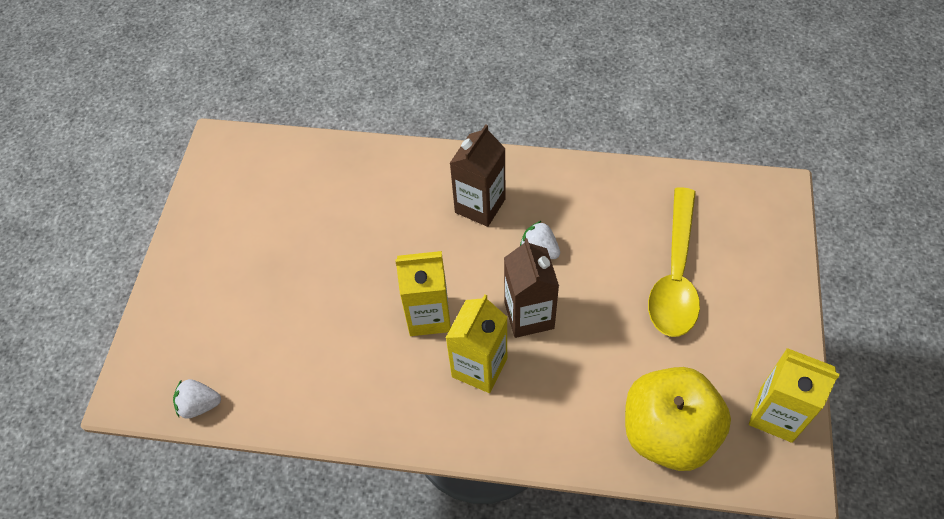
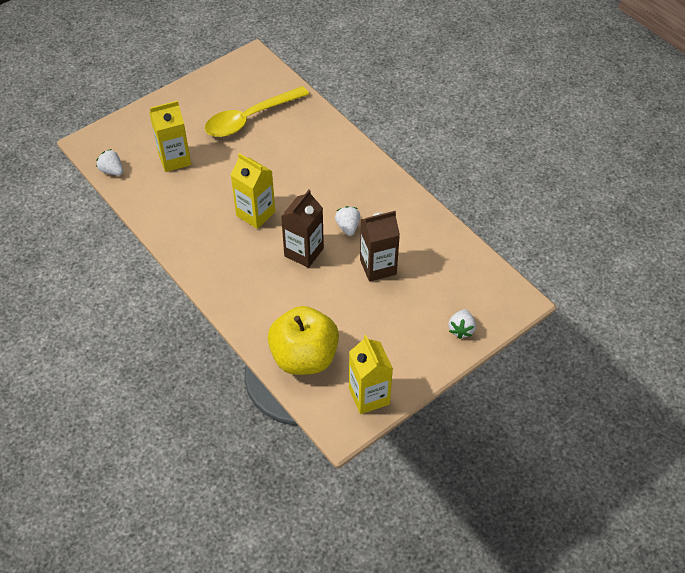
camera: 40 degrees right, 5 degrees down
yellow carton [446,294,507,393] -> yellow carton moved to [149,101,191,172]
brown carton [450,124,506,227] -> brown carton moved to [360,211,400,282]
yellow spoon [648,187,700,337] -> yellow spoon moved to [205,86,309,137]
none -> white strawberry [448,309,476,339]

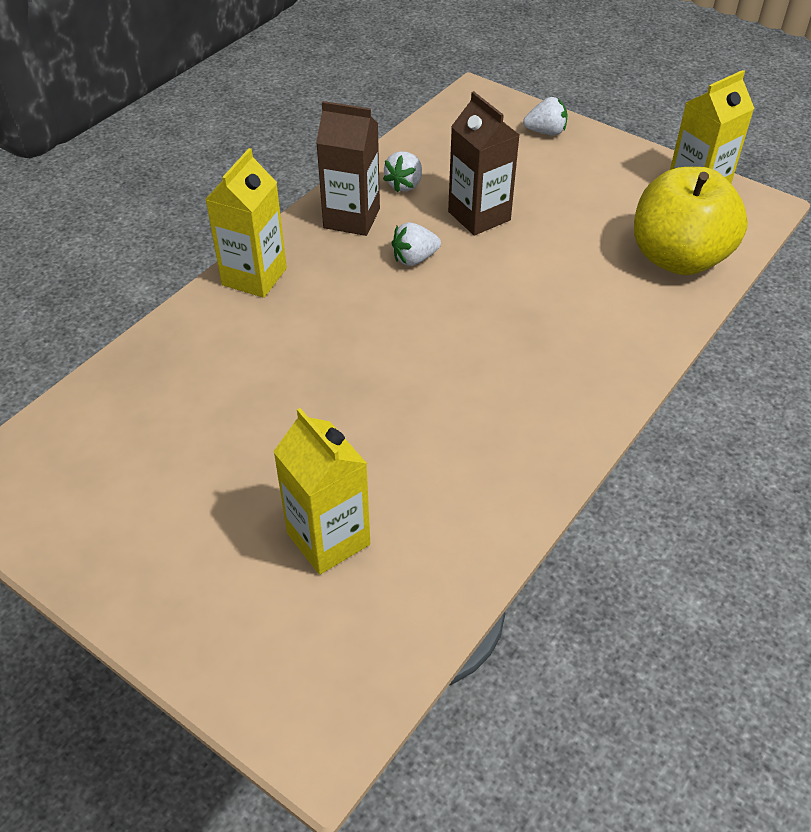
camera: 105 degrees left, 5 degrees down
white strawberry [96,149,123,176] -> white strawberry moved to [383,151,422,193]
yellow spoon [205,86,309,137] -> none
yellow carton [231,153,275,229] -> yellow carton moved to [205,148,287,298]
brown carton [281,190,324,268] -> brown carton moved to [316,101,380,236]

